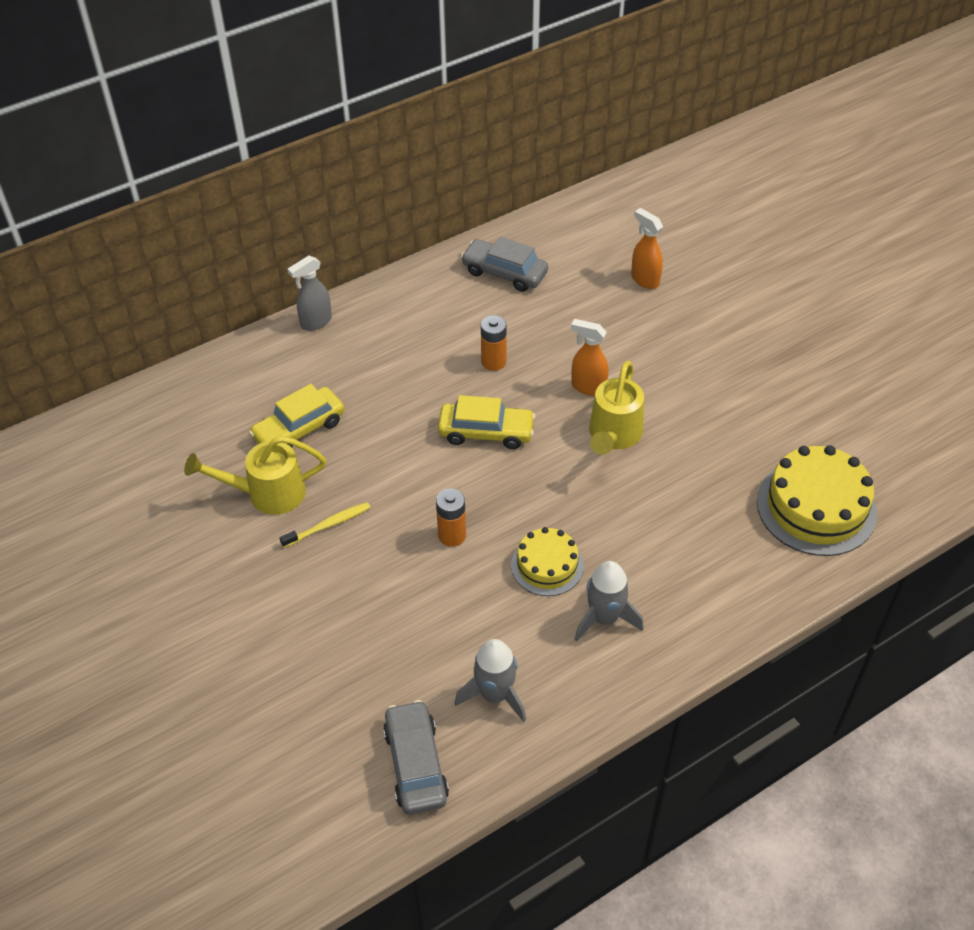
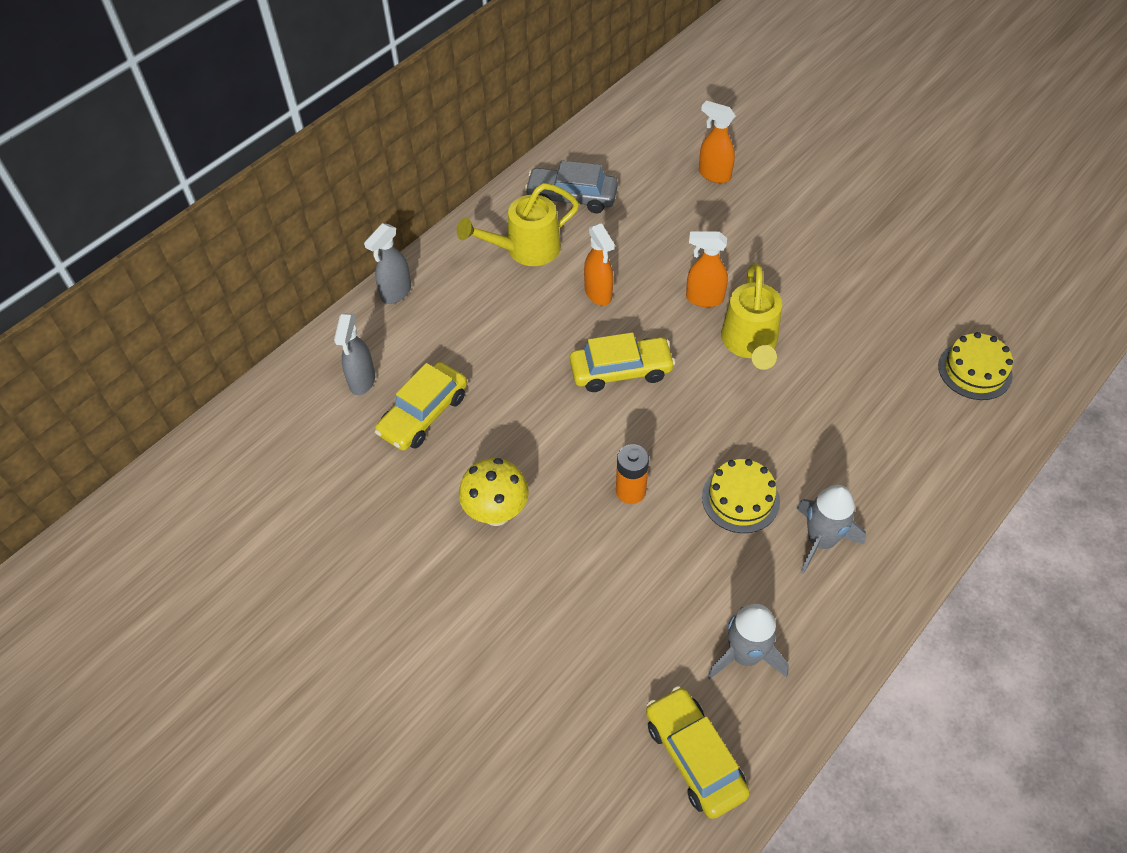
camera: 15 degrees left, 5 degrees up
yellow watering can [184,436,327,515] -> yellow watering can moved to [457,183,579,266]
yellow toothbrush [280,502,371,548] -> yellow mushroom [459,458,529,526]
grey car [383,700,449,814] -> yellow car [646,686,750,819]
orange battery [481,315,507,371] -> orange spray bottle [584,223,615,305]
yellow cake [757,445,877,556] -> yellow cake [938,332,1013,400], size x0.59
none -> grey spray bottle [334,313,375,395]

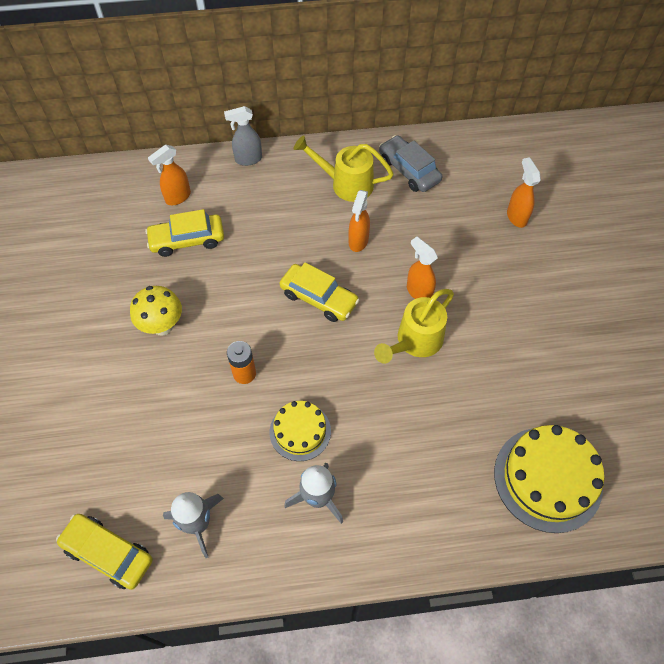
camera: 40 degrees right, 5 degrees up
grey spray bottle [334,313,375,395] -> orange spray bottle [148,144,191,205]
yellow car [646,686,750,819] -> yellow car turned 75 degrees counterclockwise [56,514,153,590]
yellow cake [938,332,1013,400] -> yellow cake [494,425,604,533], size x1.68

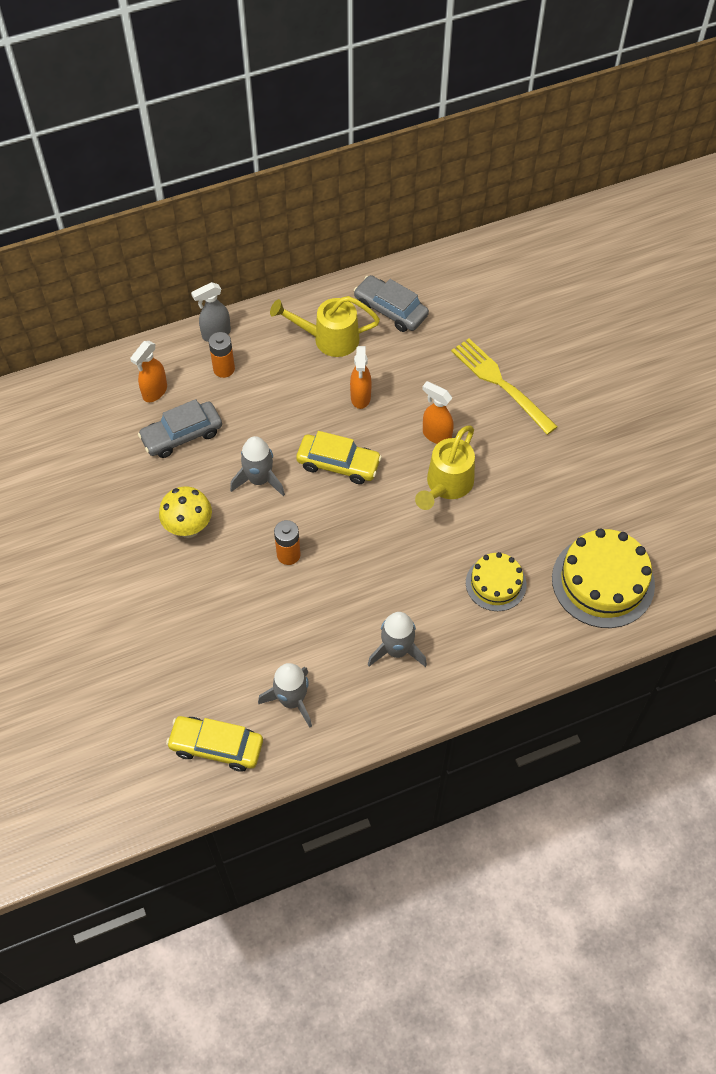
camera: 15 degrees left, 0 degrees up
yellow car [145,209,224,257] -> grey car [138,399,222,458]
yellow cake [270,401,331,461] -> yellow cake moved to [466,552,527,611]
orange spray bottle [507,157,541,228] -> none
none -> orange battery [209,332,235,378]
none -> grey rocket [230,436,285,496]
none -> yellow fork [451,338,558,435]

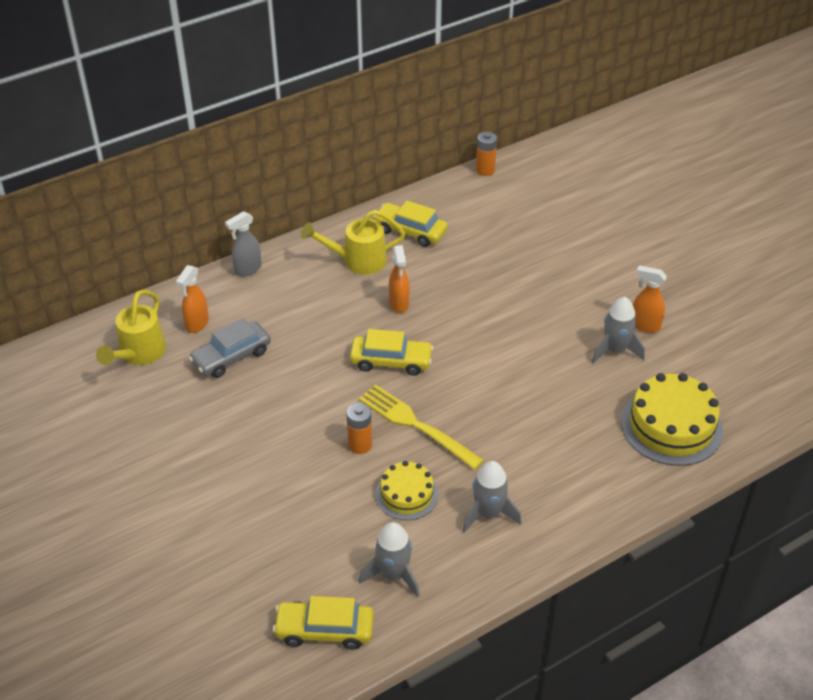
camera: 10 degrees left, 15 degrees down
yellow mushroom [159,486,212,538] -> none
orange battery [209,332,235,378] -> orange battery moved to [476,132,497,176]
grey rocket [230,436,285,496] -> grey rocket moved to [592,297,645,364]
grey car [354,275,429,332] -> yellow car [373,201,448,247]
yellow watering can [415,426,475,510] -> yellow watering can moved to [96,290,166,365]
orange spray bottle [422,381,454,444] -> orange spray bottle moved to [633,265,667,333]
yellow fork [451,338,558,435] -> yellow fork moved to [359,385,484,470]
yellow cake [466,552,527,611] -> yellow cake moved to [376,461,438,520]

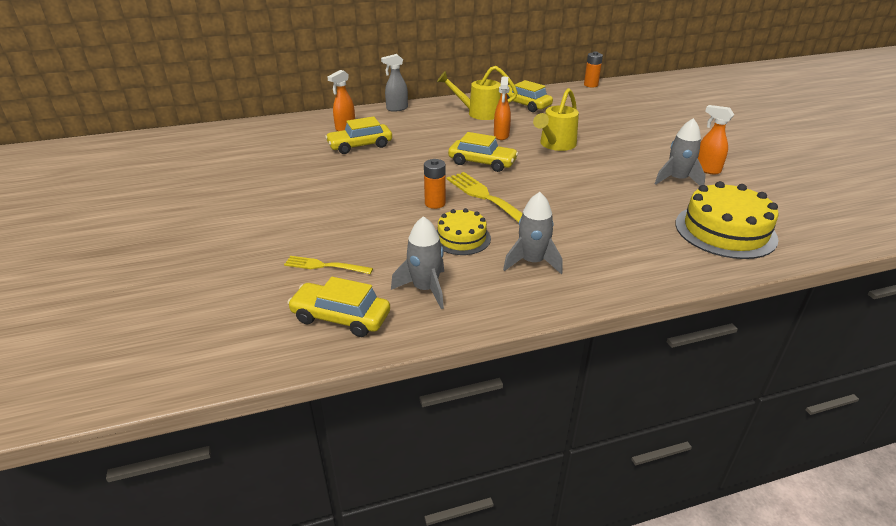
camera: 15 degrees right, 10 degrees down
yellow watering can [96,290,166,365] -> yellow watering can moved to [533,88,579,151]
grey car [189,318,271,378] -> yellow car [325,116,392,154]
none -> yellow fork [284,256,373,274]

